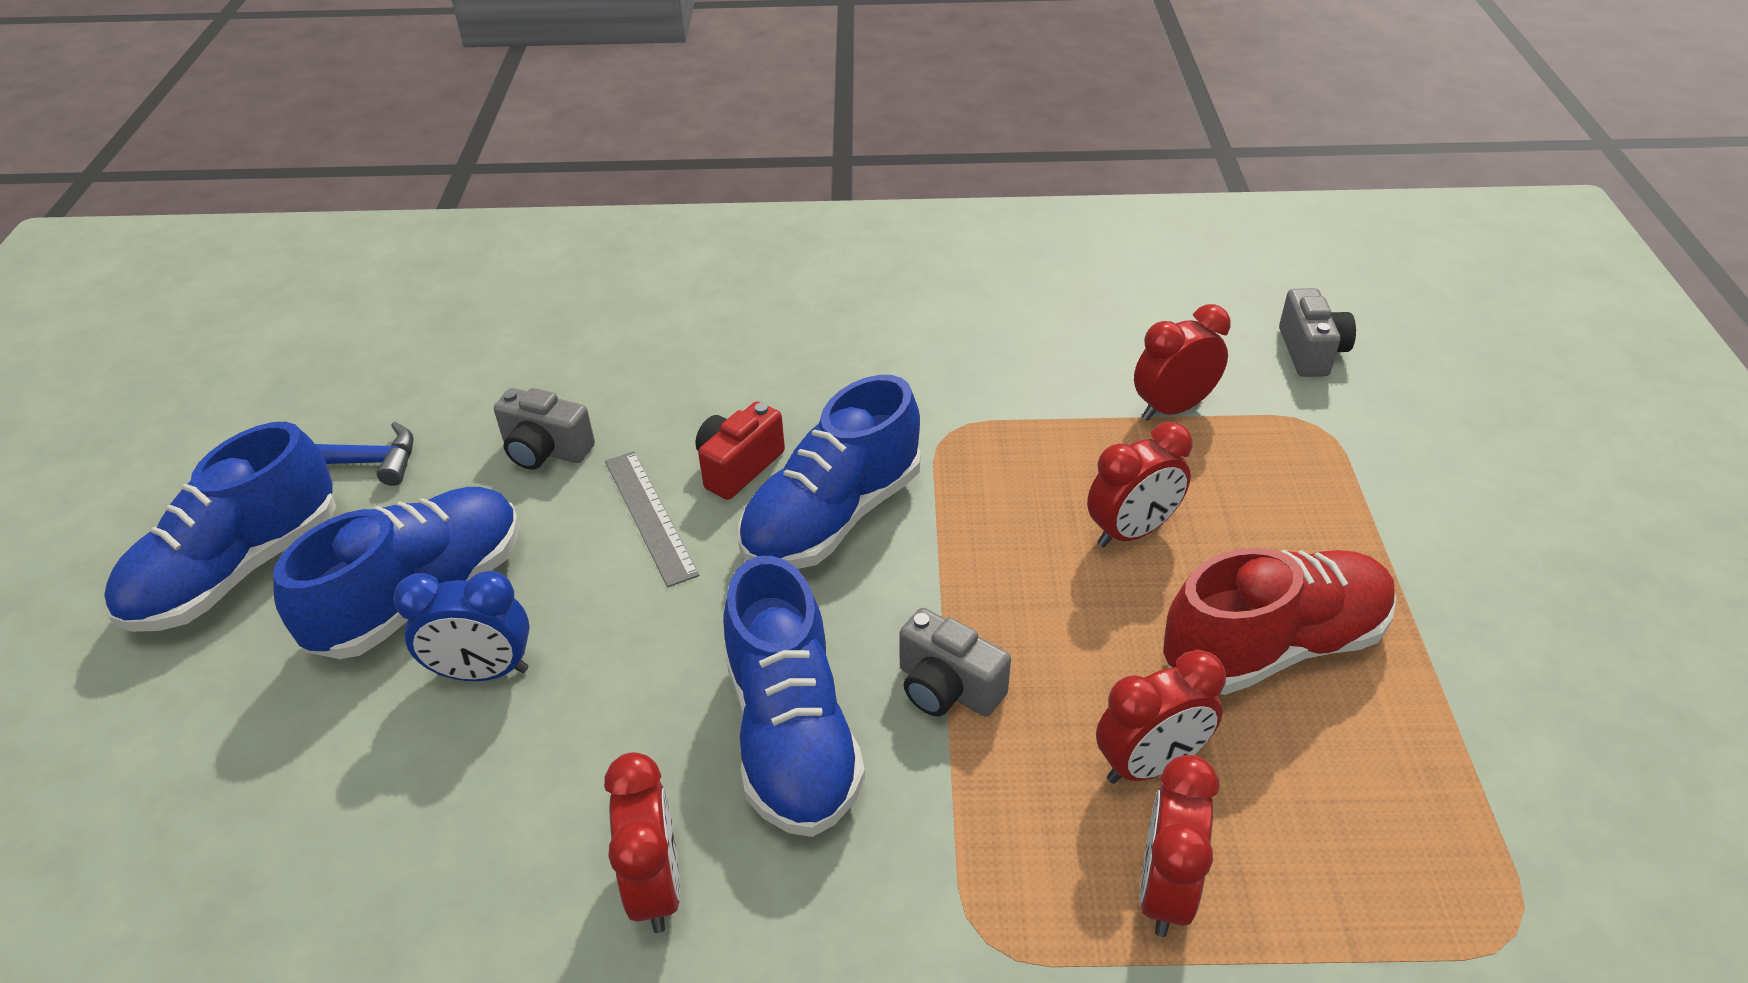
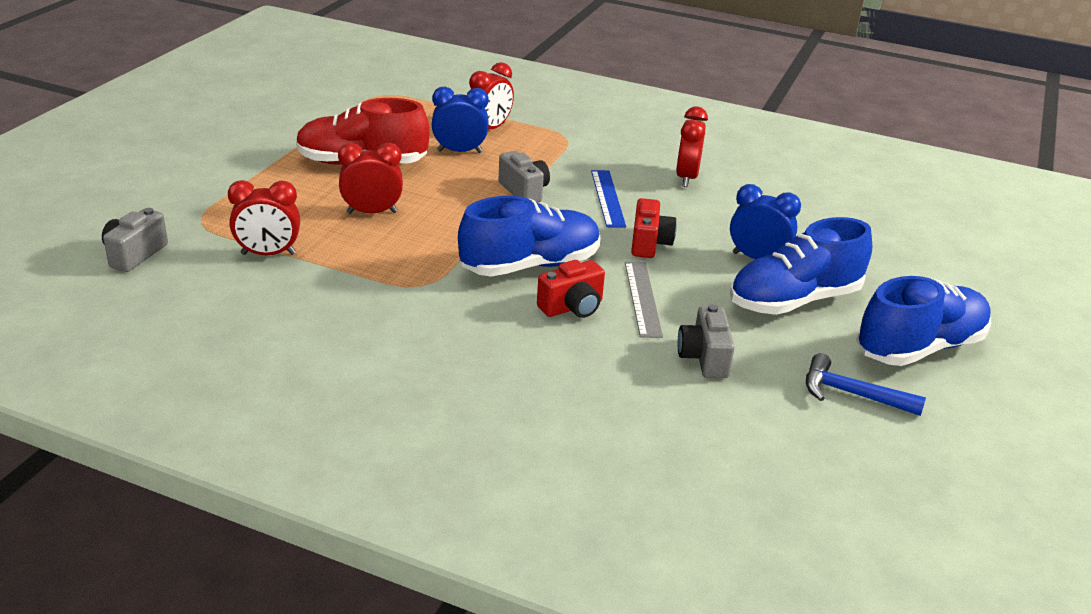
camera: 160 degrees left, 10 degrees down
grey camera [494,388,595,470] -> grey camera turned 135 degrees counterclockwise [677,304,735,378]
blue shoe [723,556,865,837] -> blue ruler [591,170,626,227]
red clock [1096,650,1226,784] -> blue clock [432,87,489,153]
none -> red camera [631,198,677,258]

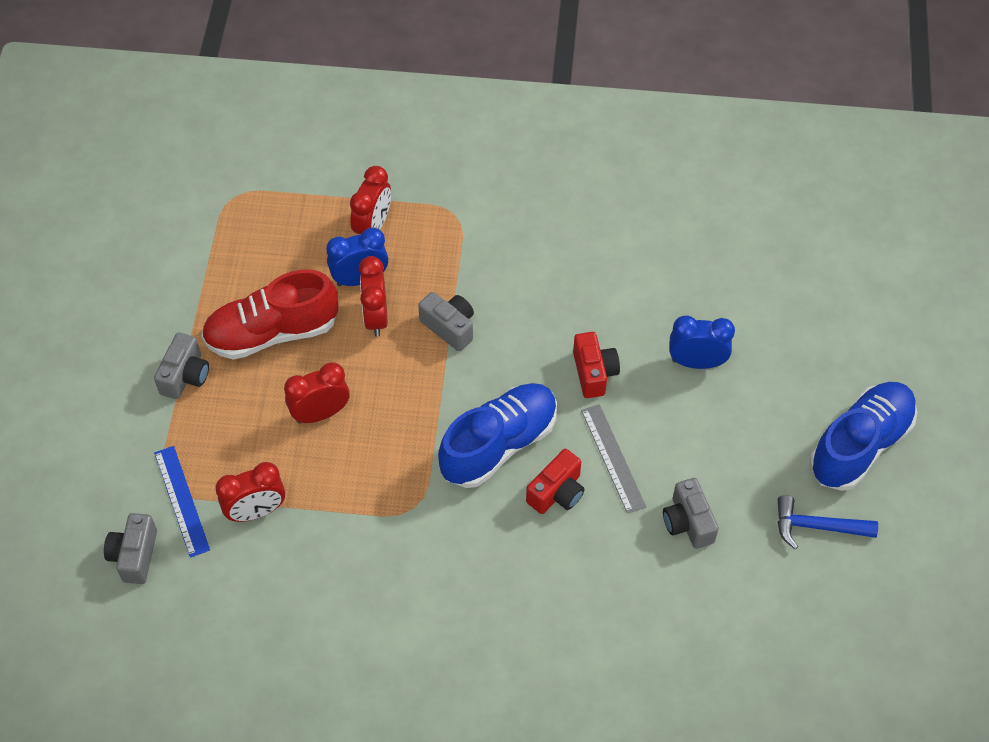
camera: 15 degrees left, 25 degrees up
blue ruler [591,170,626,227] -> blue ruler moved to [154,446,210,558]
red clock [676,106,708,187] -> red clock moved to [359,256,388,337]
blue shoe [730,217,872,315] -> none
none -> grey camera [154,333,209,399]

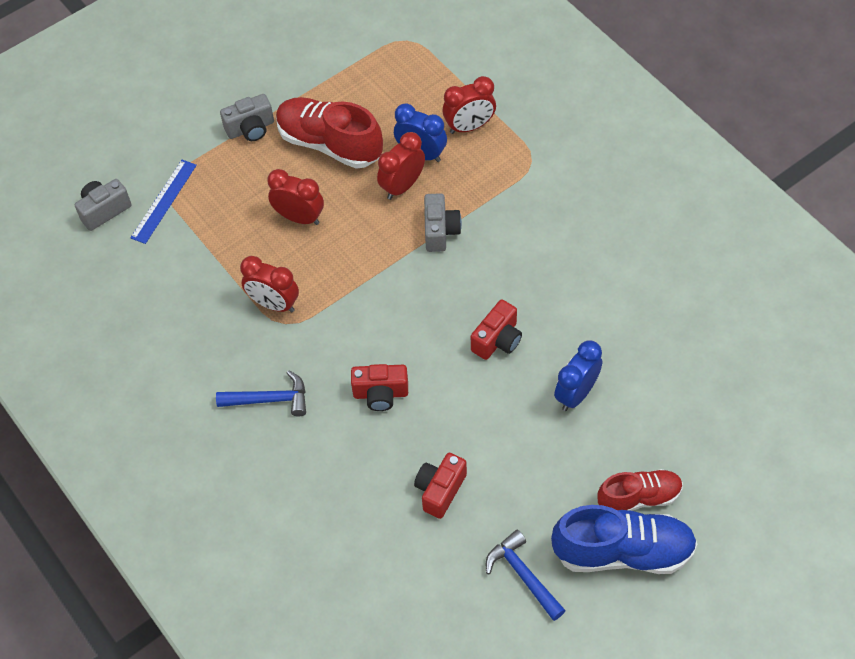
camera: 50 degrees right, 0 degrees up
red clock [215,462,285,522] -> red clock moved to [240,256,299,312]
blue shoe [438,383,557,488] -> none
grey ruler [581,404,646,514] -> none
grey camera [663,478,719,549] -> red camera [414,453,467,519]
blue clock [669,315,735,369] -> blue clock turned 105 degrees counterclockwise [554,340,602,411]
none -> blue hammer [216,370,306,417]
none -> red shoe [597,469,683,511]

